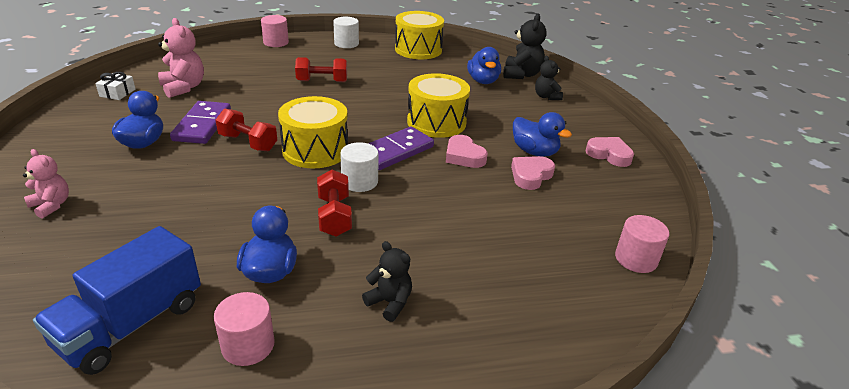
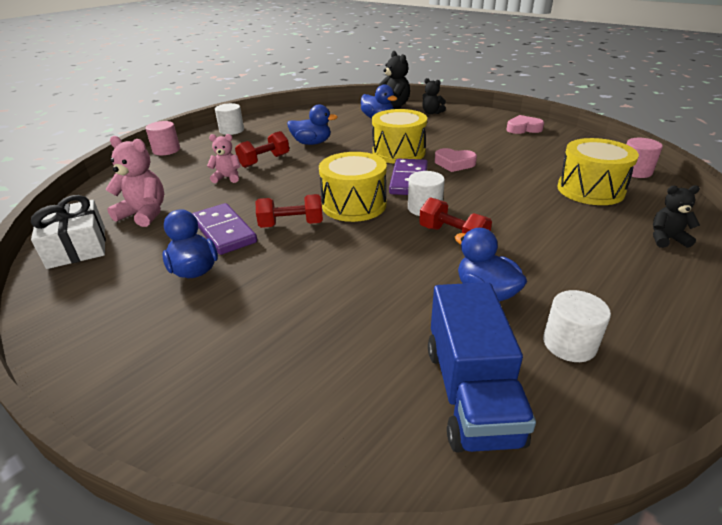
camera: 35 degrees left, 0 degrees up
pink teddy bear [23,149,69,219] -> pink teddy bear moved to [207,134,240,183]
white gift [95,72,136,100] -> white gift [31,195,106,269], size x1.84
pink cylinder [214,292,275,366] -> white cylinder [543,290,611,362]
black teddy bear [362,241,412,322] -> black teddy bear moved to [653,185,700,248]
yellow drum [395,11,444,59] -> yellow drum moved to [557,138,639,205]
pink heart [511,156,555,190] -> none
blue duck [513,112,572,157] -> blue duck moved to [287,104,338,145]

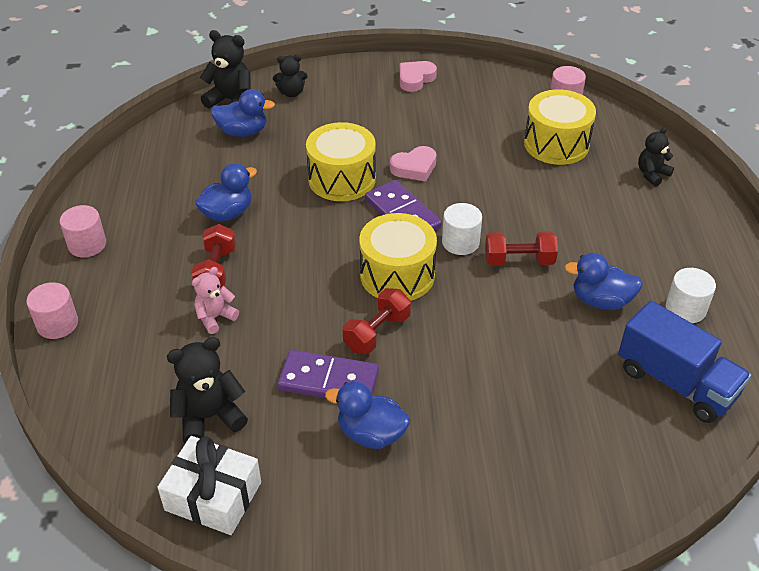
camera: 45 degrees left, 10 degrees up
pink teddy bear [105,136,164,227] -> black teddy bear [167,337,248,443]
white cylinder [215,103,244,135] -> pink cylinder [60,205,106,257]

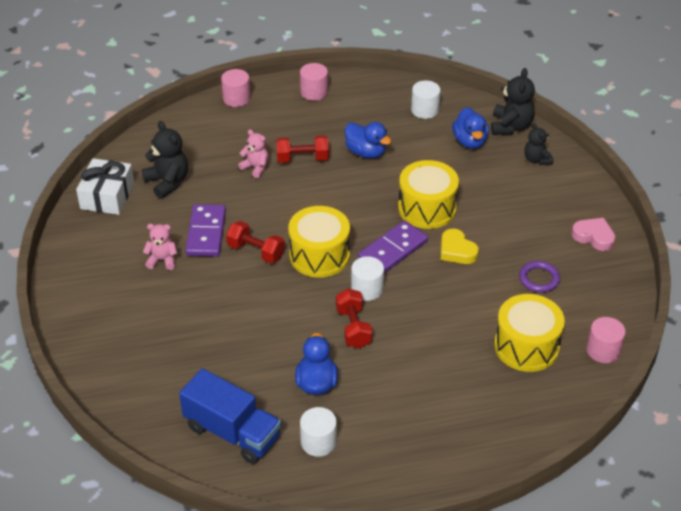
camera: 80 degrees right, 0 degrees up
blue duck [325,381,410,449] -> pink teddy bear [143,224,178,270]
pink heart [390,146,436,182] -> yellow heart [441,229,479,264]
blue truck [618,301,751,423] -> blue truck turned 90 degrees counterclockwise [179,368,281,464]
black teddy bear [638,127,674,187] -> none
none -> white cylinder [411,80,441,119]
none -> purple ring [519,261,560,293]

